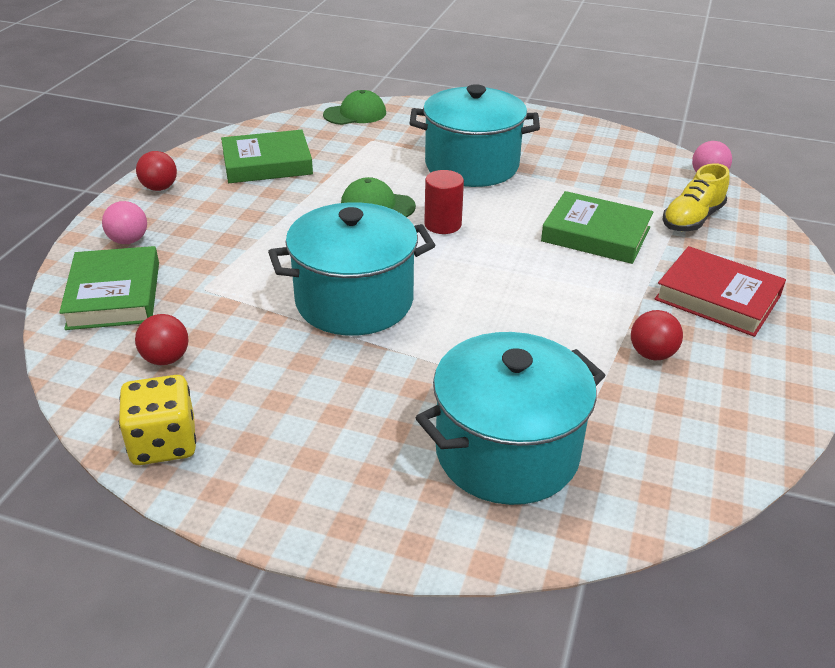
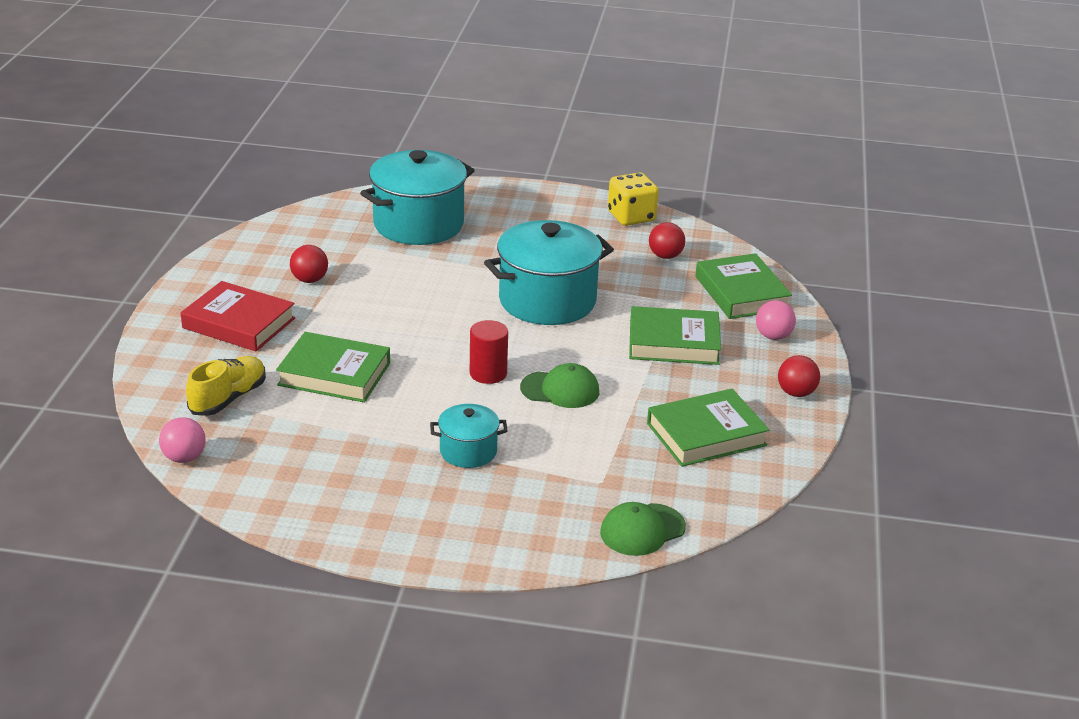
camera: 170 degrees right, 5 degrees down
turquoise pot [410,84,540,187] -> turquoise pot [430,404,508,468], size x0.51
none -> green book [629,306,721,365]

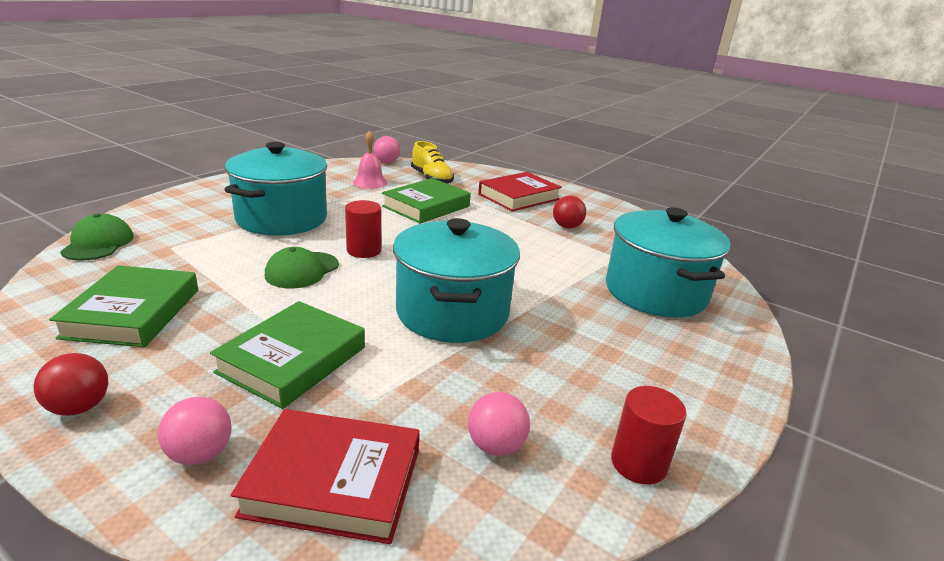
camera: 115 degrees right, 5 degrees down
turquoise pot [430,404,508,468] -> turquoise pot [224,142,327,236], size x1.97
yellow dice [608,172,659,226] -> red cylinder [611,386,687,485]
red ball [649,222,685,259] -> pink ball [468,392,530,456]
green book [695,253,792,319] -> red book [231,409,419,544]
none -> pink bell [353,130,387,189]

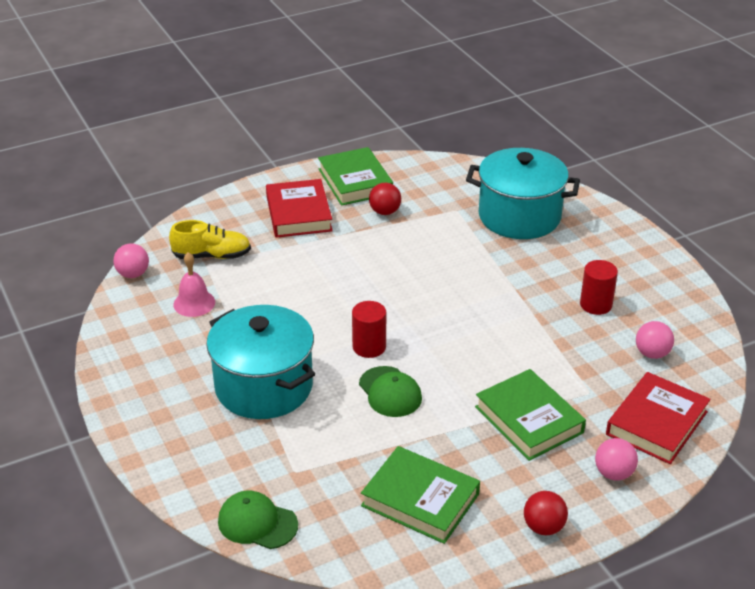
camera: 60 degrees left, 10 degrees up
green book [382,178,471,224] -> green book moved to [318,147,393,206]
turquoise pot [393,218,520,343] -> none
red cylinder [611,386,687,485] -> red cylinder moved to [580,260,618,315]

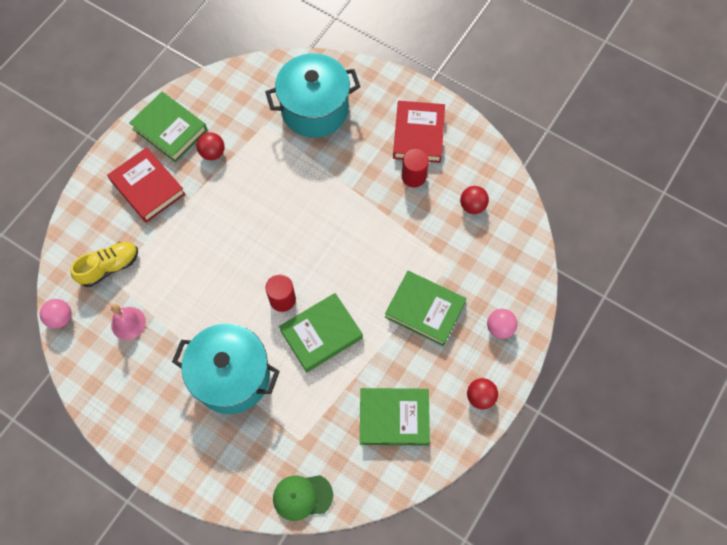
camera: 30 degrees left, 30 degrees up
green cap [359,366,422,417] -> green book [279,293,363,372]
red book [606,372,711,464] -> red book moved to [393,101,445,163]
pink ball [636,321,674,359] -> red ball [460,186,489,214]

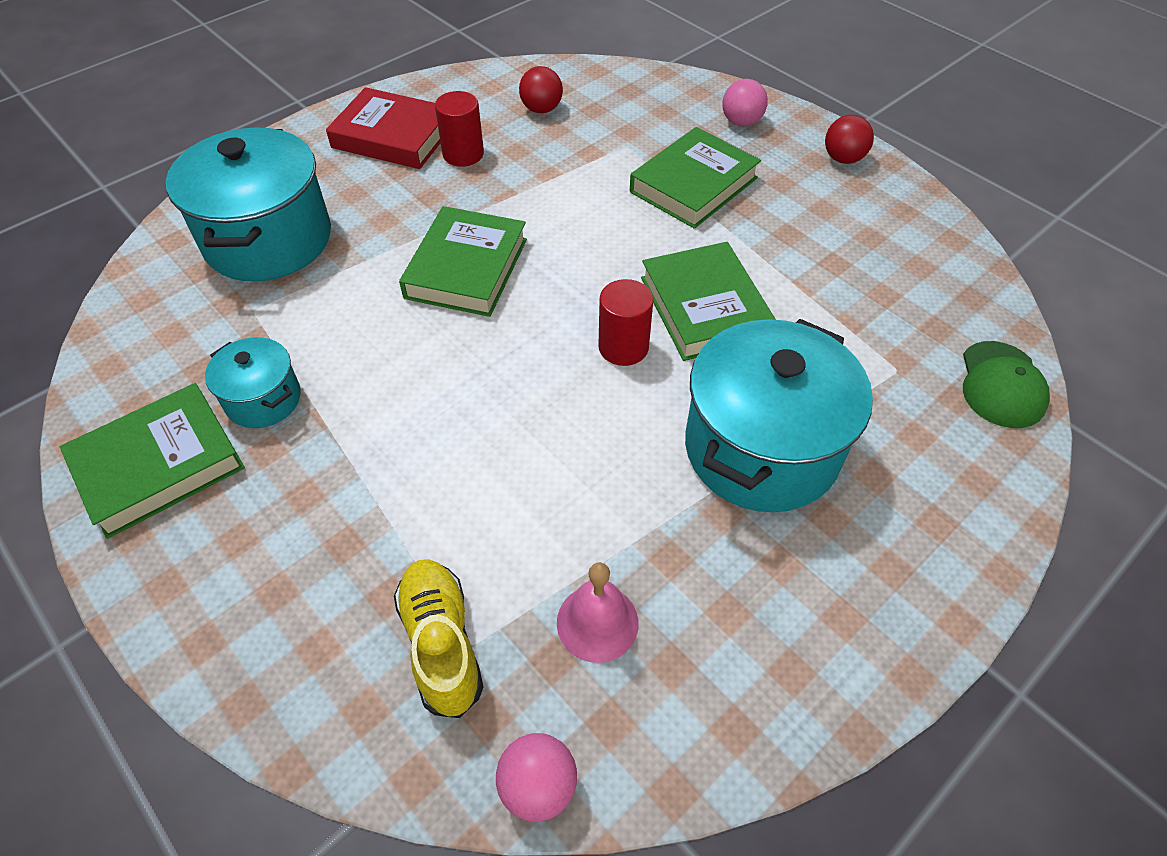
camera: 75 degrees left, 15 degrees down
red book [107,147,185,223] -> none
red ball [197,133,225,160] -> turquoise pot [205,337,301,428]
green book [360,388,430,446] -> green book moved to [399,206,527,317]

